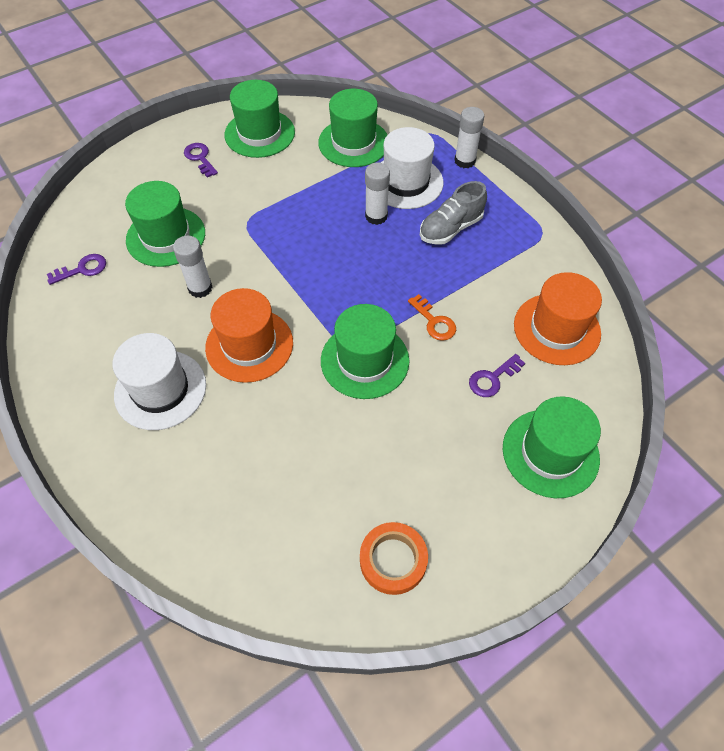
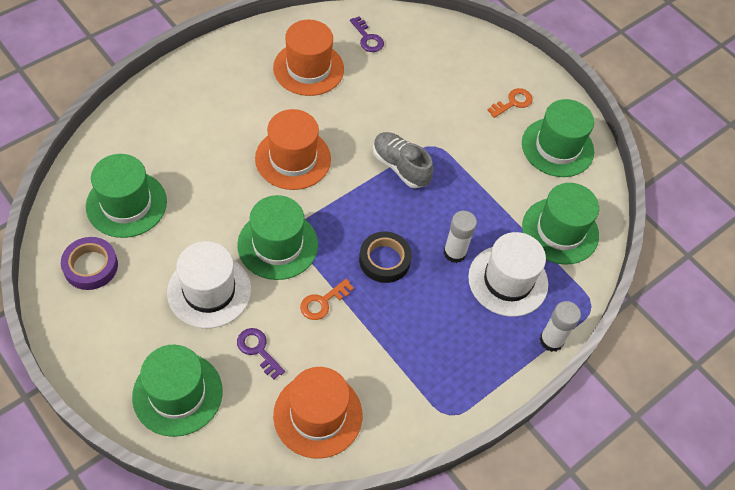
camera: 80 degrees right, 0 degrees up
white hat [113,333,206,430] -> white hat moved to [167,241,251,328]
green hat [125,181,205,267] -> green hat moved to [86,154,167,238]
white glue stick [173,236,212,298] -> none
purple key [184,143,218,178] -> orange key [488,88,533,118]
orange tape [360,522,428,595] -> purple tape [61,237,118,290]
grey shoe [420,181,487,245] -> grey shoe moved to [373,132,434,188]
none -> orange hat [273,20,344,96]
none -> black tape [359,232,412,283]

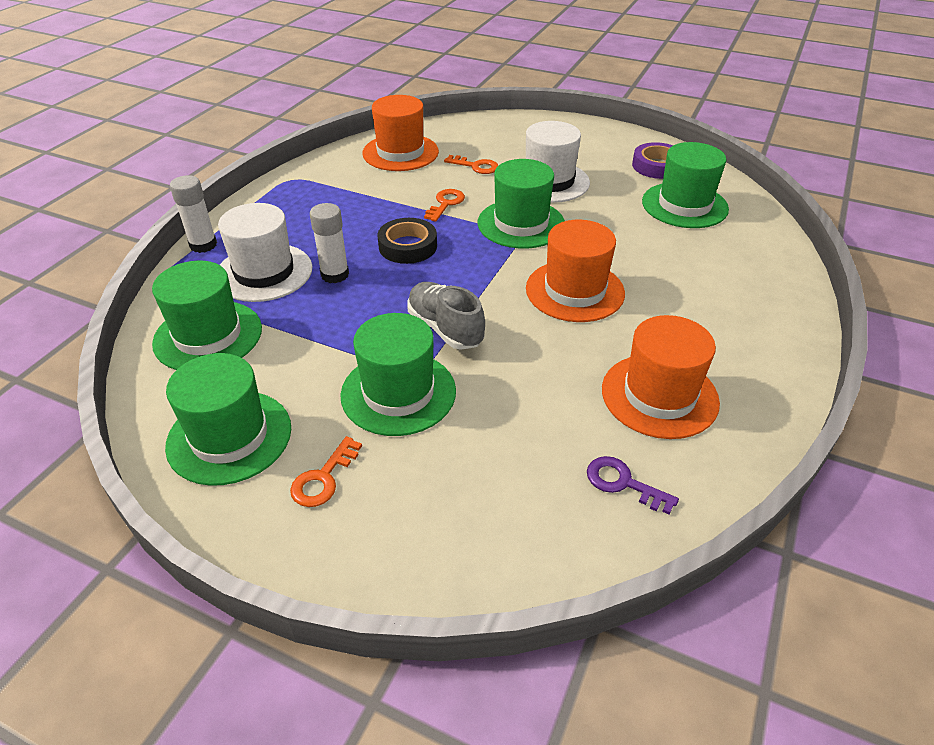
camera: 160 degrees right, 15 degrees down
green hat [132,345,223,437] -> green hat moved to [340,313,456,436]
purple key [237,328,285,379] -> orange key [444,155,498,174]
grey shoe [373,132,434,188] -> grey shoe turned 150 degrees counterclockwise [407,282,485,350]

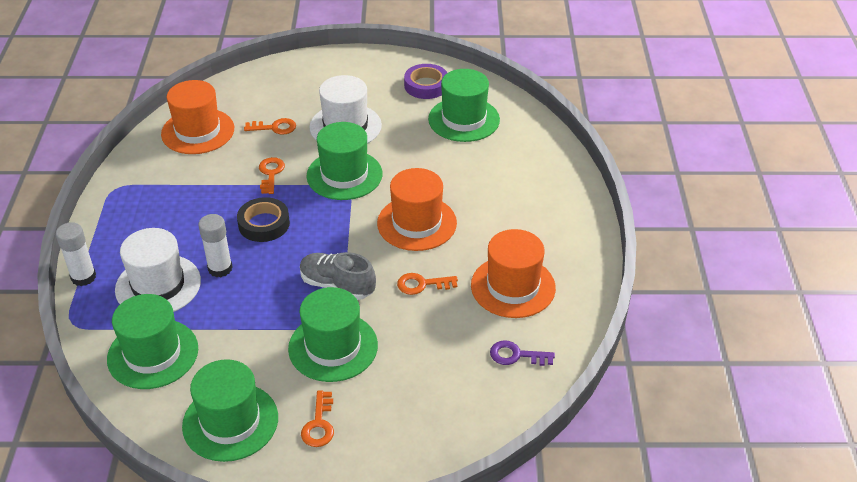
camera: 25 degrees left, 0 degrees up
none -> orange key [397,273,458,295]

